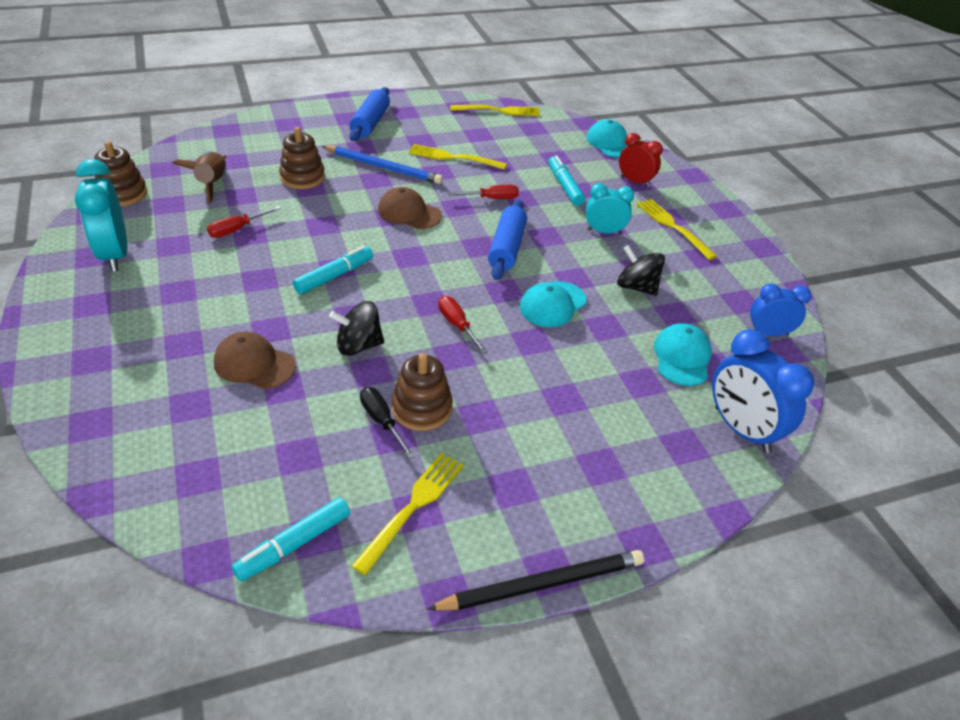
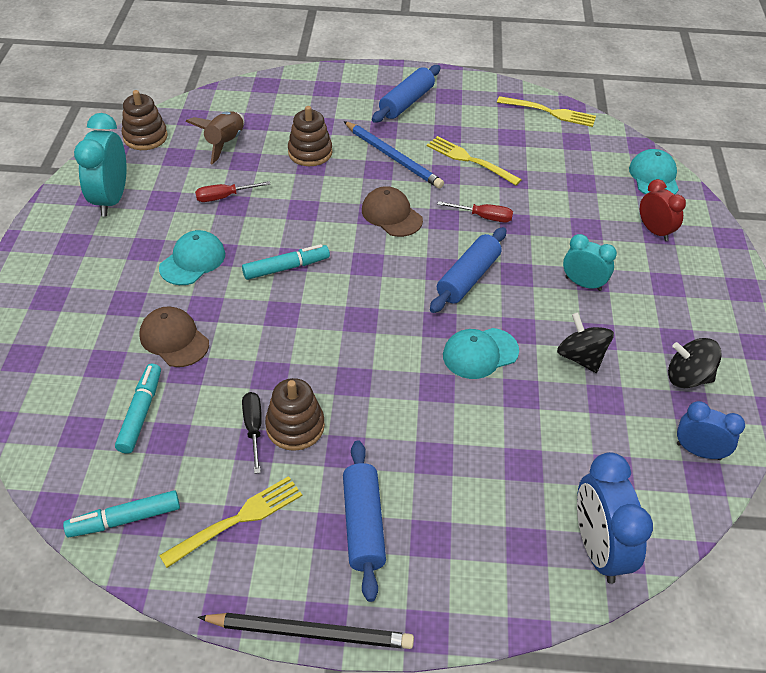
camera: 25 degrees right, 5 degrees up
black spinning top [329,301,384,356] -> black spinning top moved to [668,338,722,388]
red screwdriver [438,296,488,354] -> none
turquoise marker [548,155,585,206] -> turquoise marker moved to [115,364,161,454]
yellow fork [636,199,717,260] -> none
turquoise cap [654,323,712,386] -> turquoise cap moved to [159,230,225,285]
none -> blue rolling pin [343,440,386,602]

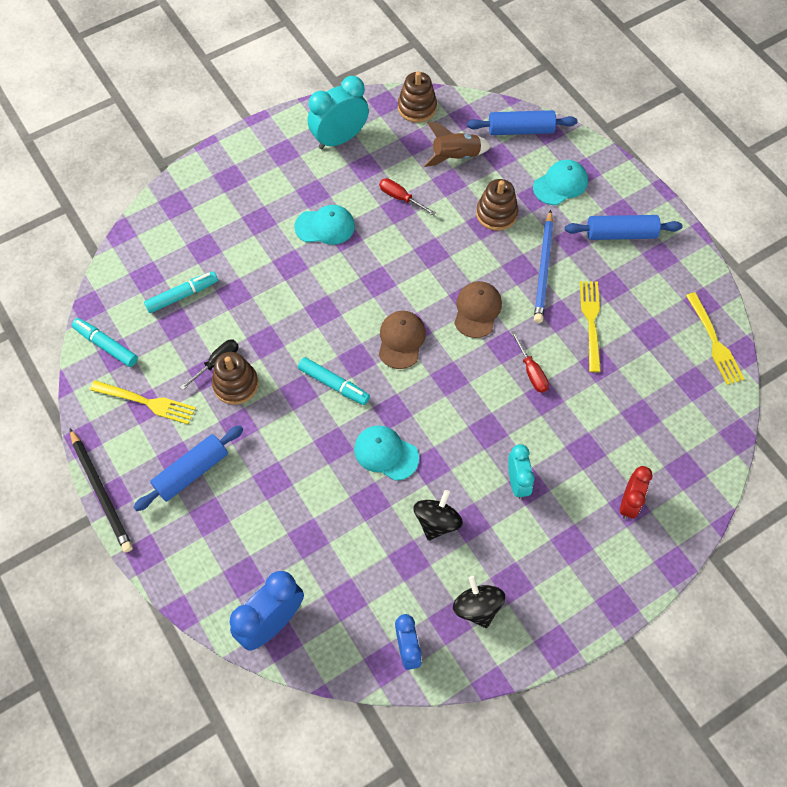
camera: 55 degrees right, 15 degrees up
brown cap [139,306,209,367] -> brown cap moved to [379,311,426,369]
turquoise marker [242,244,330,280] -> turquoise marker moved to [298,357,370,405]
blue rolling pin [430,227,506,313] -> blue rolling pin moved to [467,110,578,135]
turquoise cap [629,149,679,195] -> turquoise cap moved to [533,160,588,205]

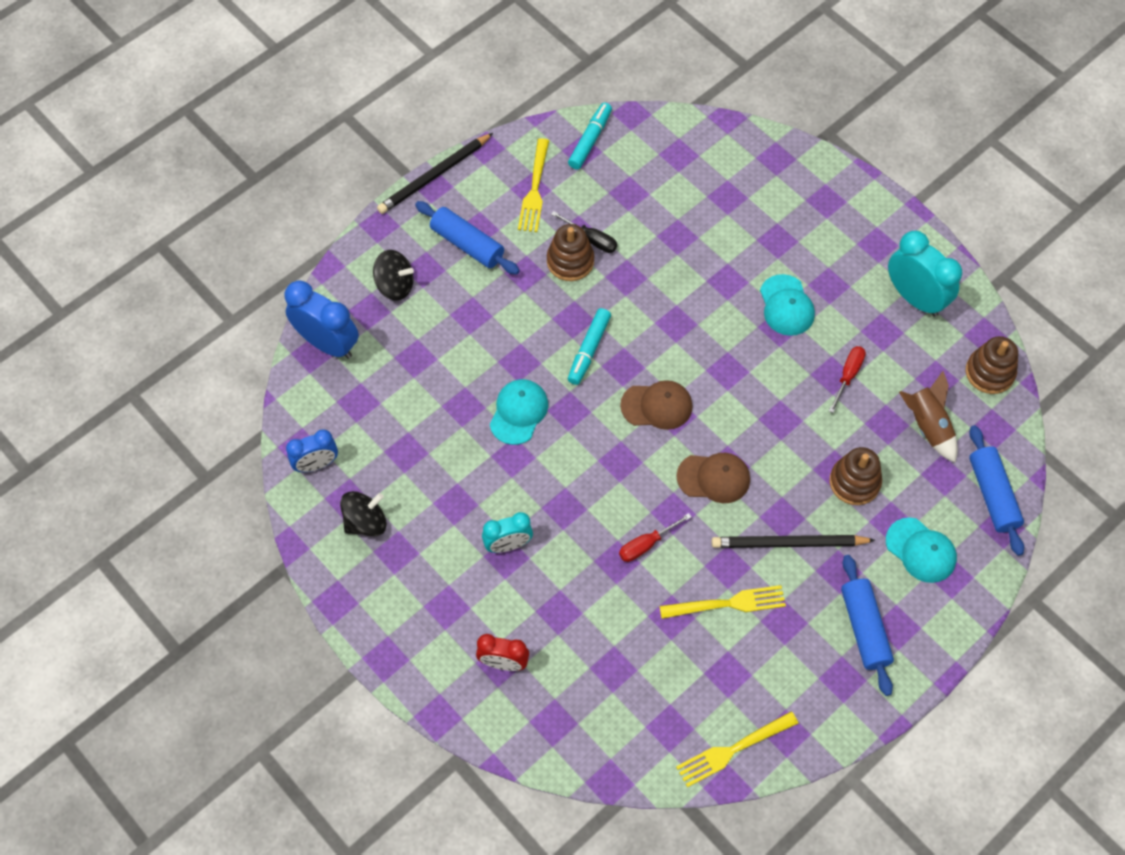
camera: 80 degrees right, 0 degrees up
turquoise marker [144,271,218,313] -> none
black spinning top [413,490,463,541] -> black spinning top moved to [373,250,414,301]
blue pencil [534,210,553,323] -> black pencil [712,535,875,548]

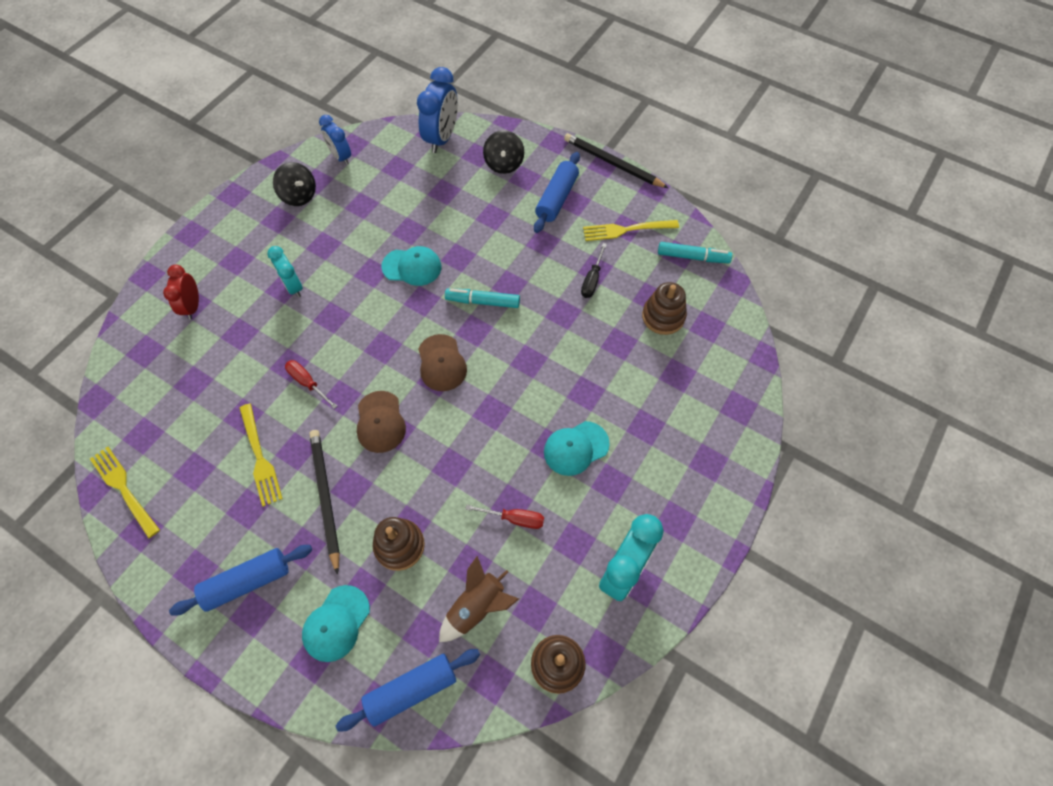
camera: 75 degrees right, 0 degrees up
brown stacking toy [547,224,594,281] -> brown stacking toy moved to [642,282,687,335]

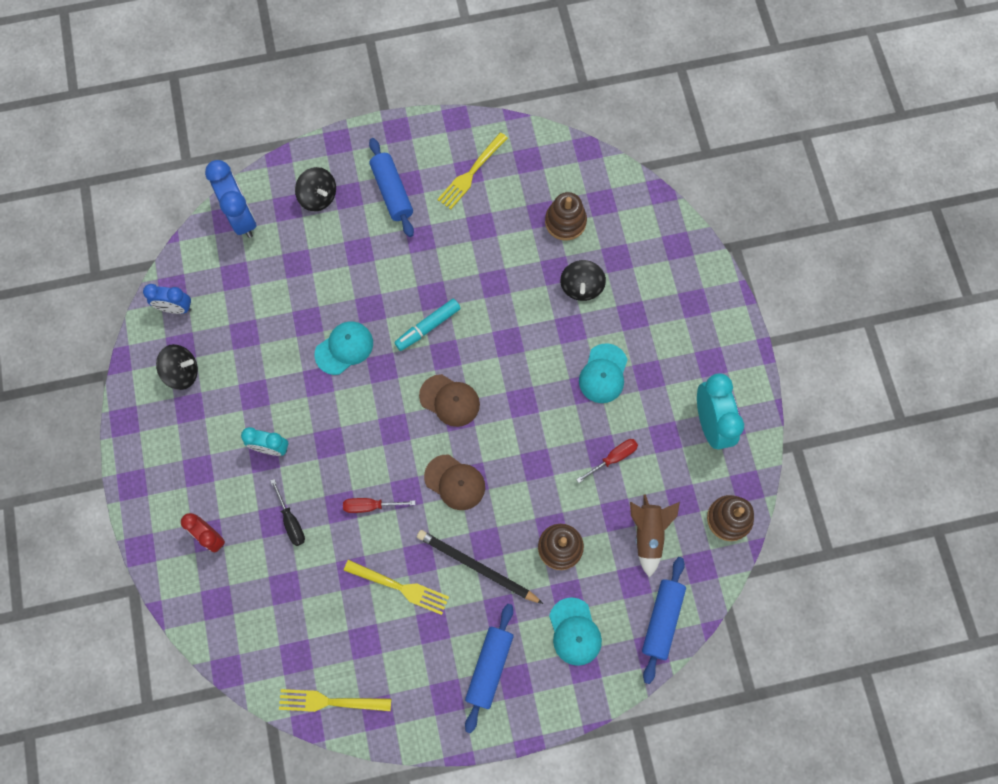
camera: 45 degrees left, 10 degrees up
black pencil [564,133,668,188] -> none
black screwdriver [581,243,607,298] -> black screwdriver moved to [270,479,305,546]
turquoise marker [658,242,732,263] -> none
none -> black spinning top [560,260,606,301]

